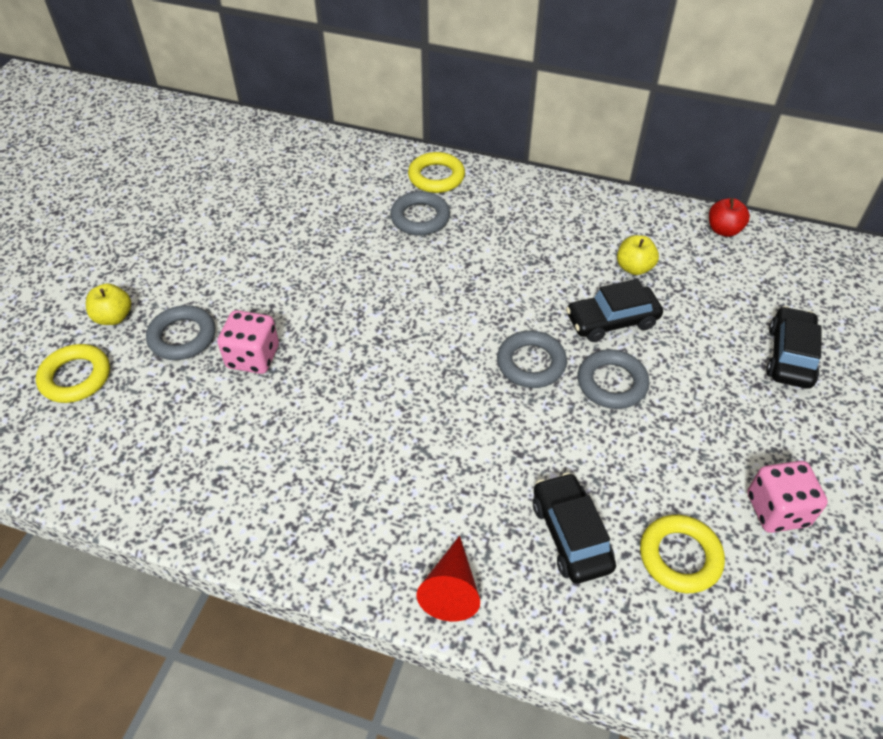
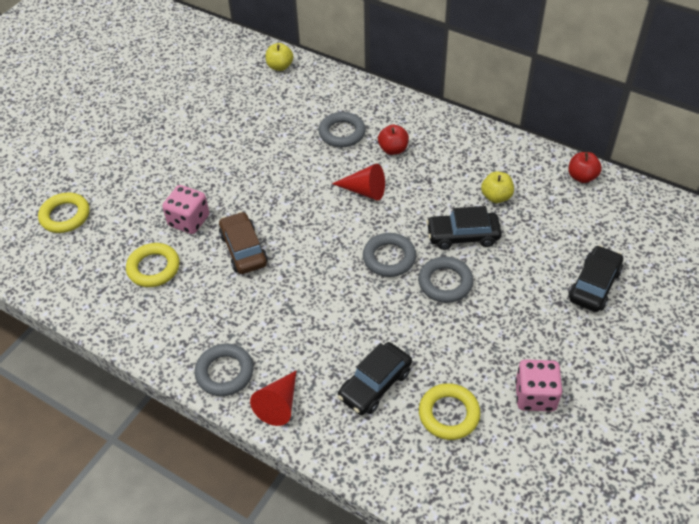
camera: 15 degrees right, 0 degrees up
yellow apple [86,283,131,325] -> yellow apple moved to [266,43,293,71]
grey ring [146,305,215,360] -> grey ring moved to [195,343,254,396]
yellow ring [408,152,465,193] -> yellow ring moved to [126,243,180,287]
black car [533,473,616,584] -> black car turned 135 degrees counterclockwise [338,342,412,415]
none -> brown car [219,212,268,274]
none -> red cone [332,164,385,201]
none -> red apple [378,125,409,155]

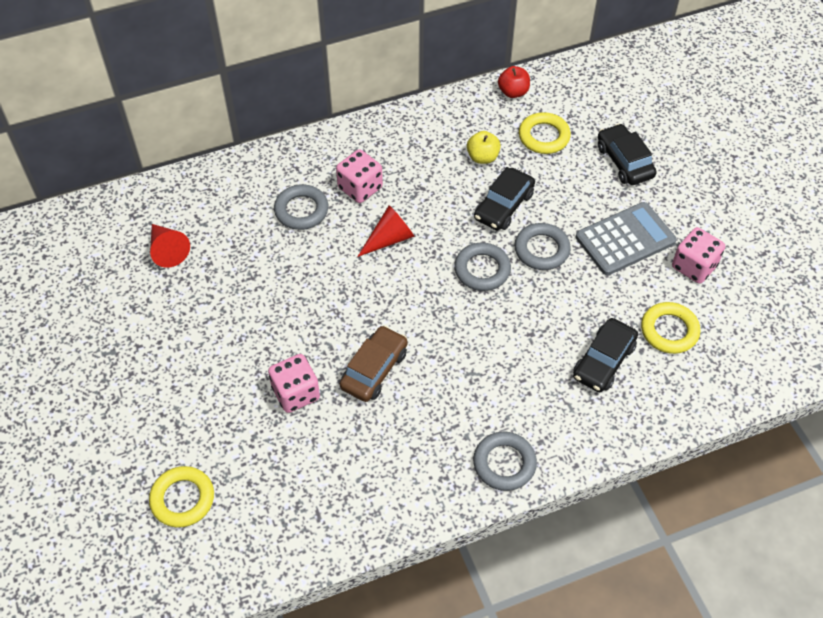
camera: 55 degrees left, 5 degrees up
yellow ring [126,243,180,287] -> yellow ring moved to [519,112,571,154]
brown car [219,212,268,274] -> brown car turned 105 degrees clockwise [340,325,408,402]
red cone [250,371,296,426] -> red cone moved to [150,224,190,268]
yellow apple [266,43,293,71] -> none
black car [338,342,412,415] -> black car turned 45 degrees clockwise [573,318,638,392]
red apple [378,125,409,155] -> pink dice [336,149,383,203]
none -> grey calculator [576,202,677,275]

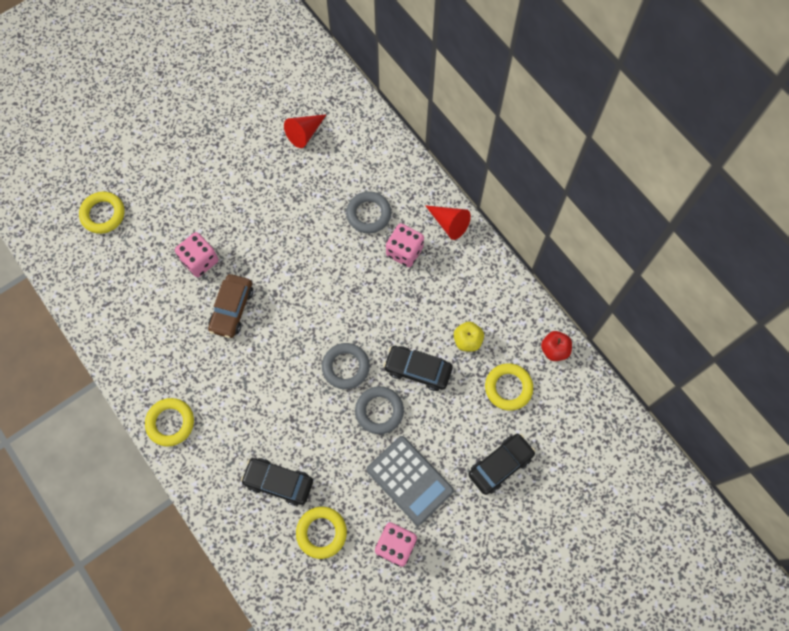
camera: 75 degrees right, 15 degrees up
brown car [340,325,408,402] -> brown car turned 90 degrees clockwise [208,274,253,338]
red cone [357,205,414,257] -> red cone moved to [425,205,471,240]
grey ring [473,432,537,491] -> yellow ring [145,398,194,447]

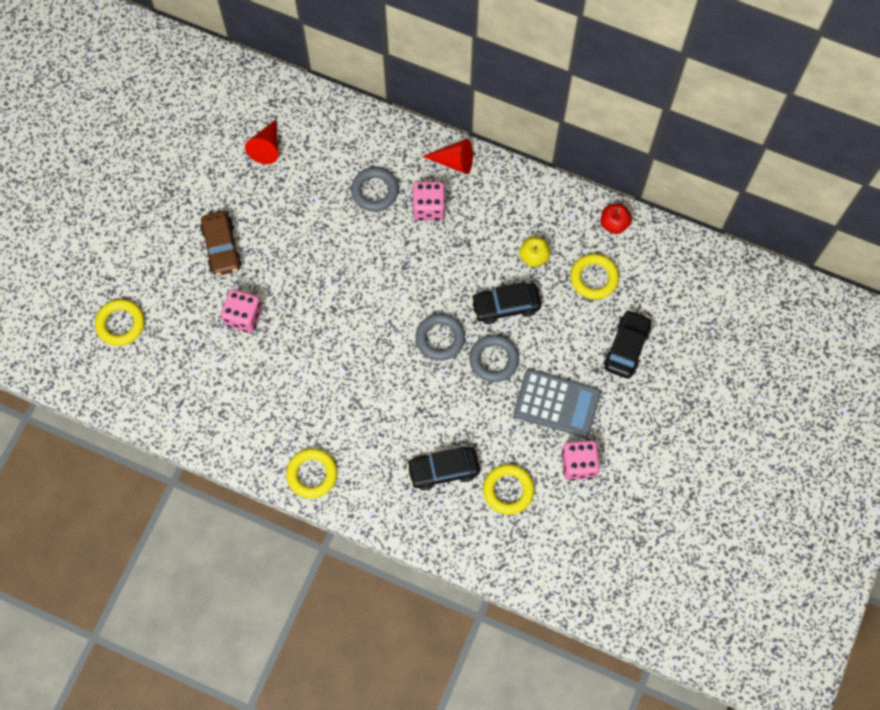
camera: 30 degrees left, 0 degrees up
brown car [208,274,253,338] -> brown car moved to [200,211,242,276]

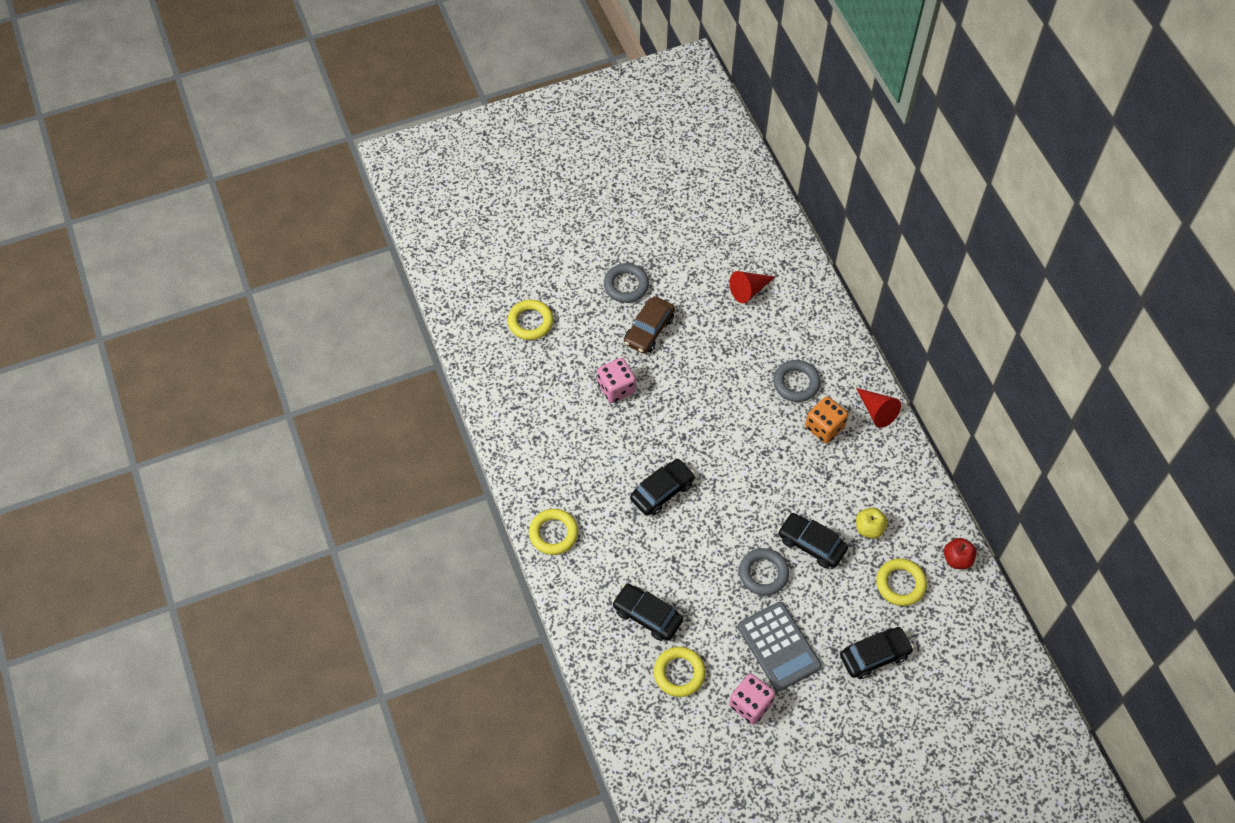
camera: 45 degrees right, 10 degrees down
pink dice [412,181,445,221] -> orange dice [805,396,848,444]
grey ring [416,313,465,361] -> grey ring moved to [604,263,649,303]
none -> black car [630,459,695,516]

